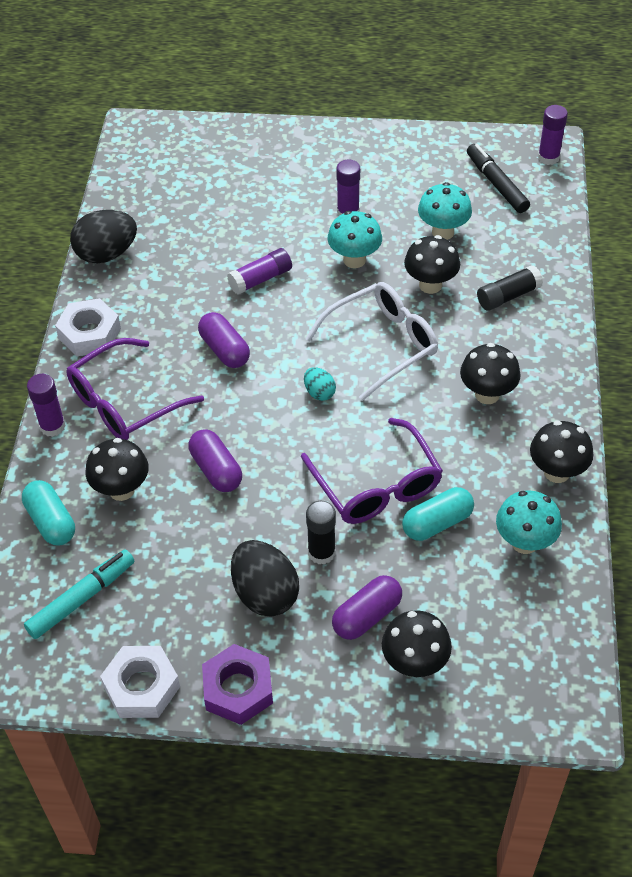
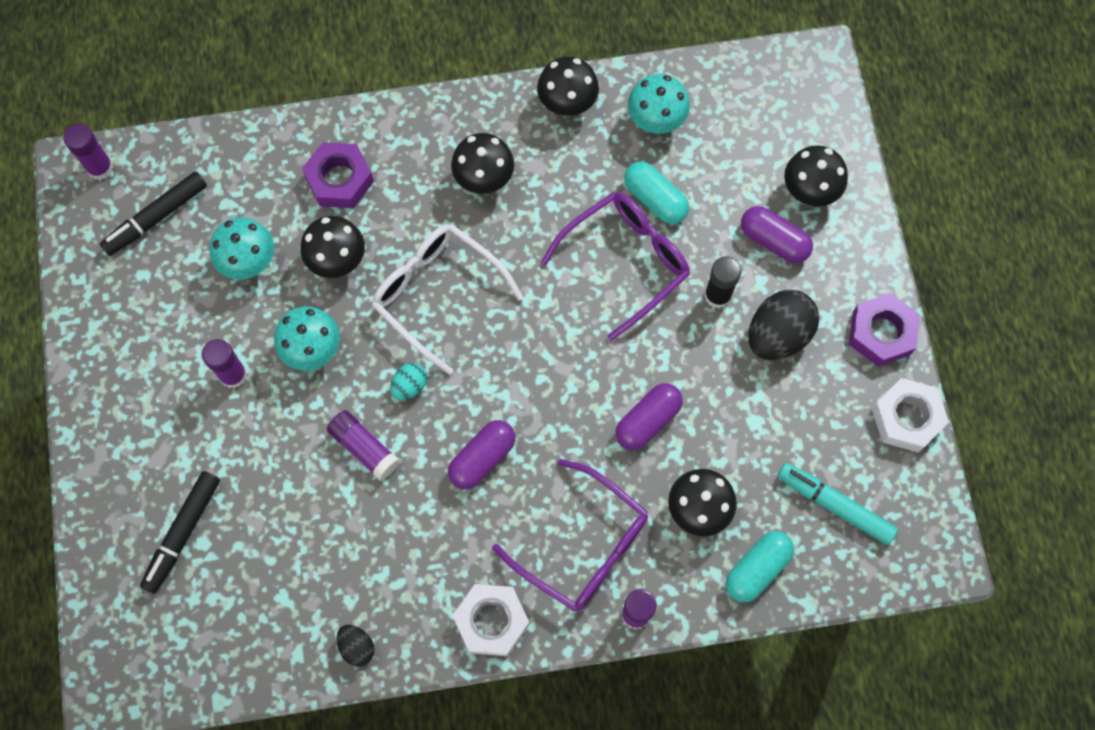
camera: 105 degrees left, 20 degrees up
black egg [70,210,137,263] -> black egg [336,625,375,667], size x0.52
turquoise egg [304,367,336,401] -> turquoise egg moved to [390,363,427,400]
black glue stick [477,265,543,311] -> purple nut [302,142,374,208]
none -> black marker [140,471,220,594]

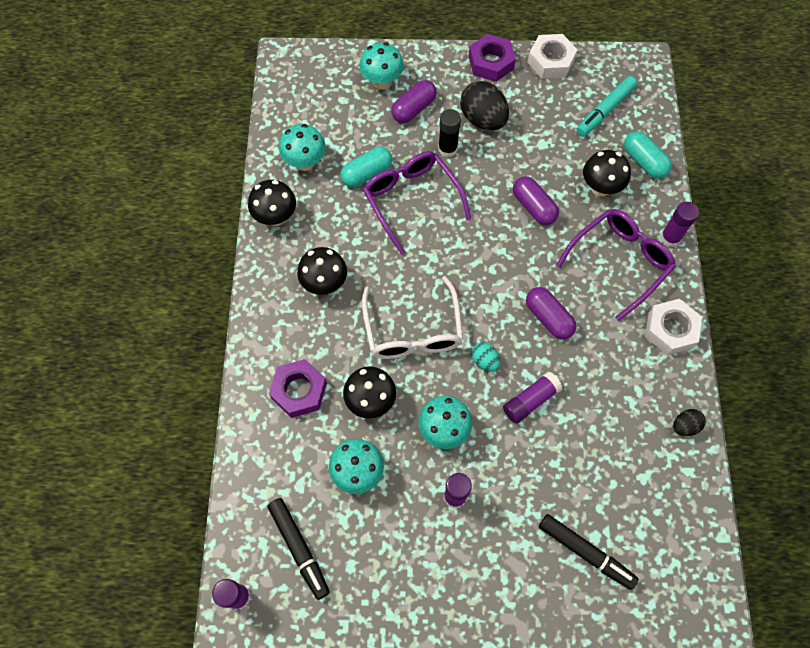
camera: 80 degrees left, 5 degrees down
white glasses [372,224,523,374] -> white glasses turned 60 degrees counterclockwise [362,276,463,359]
black mushroom [784,145,848,207] -> turquoise mushroom [359,42,404,90]

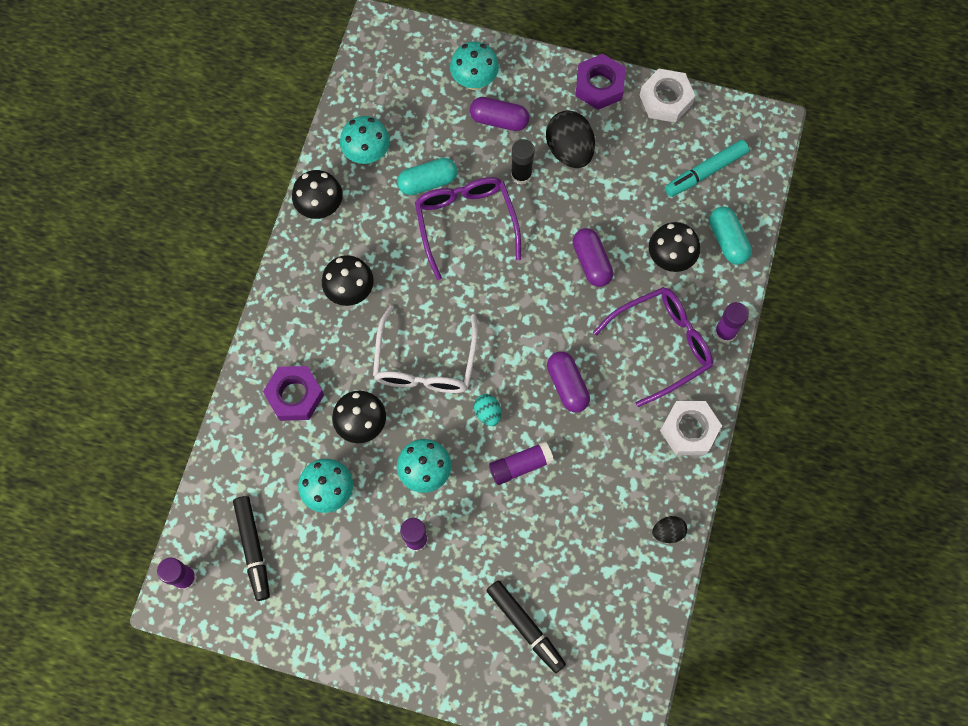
camera: 15 degrees right, 5 degrees up
purple capsule [391,80,437,123] -> purple capsule turned 45 degrees clockwise [470,97,529,131]

